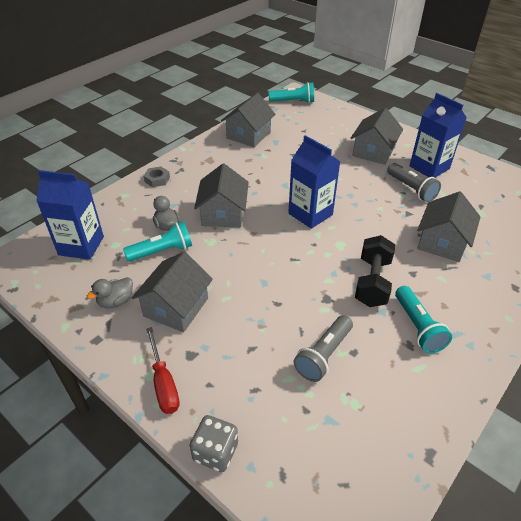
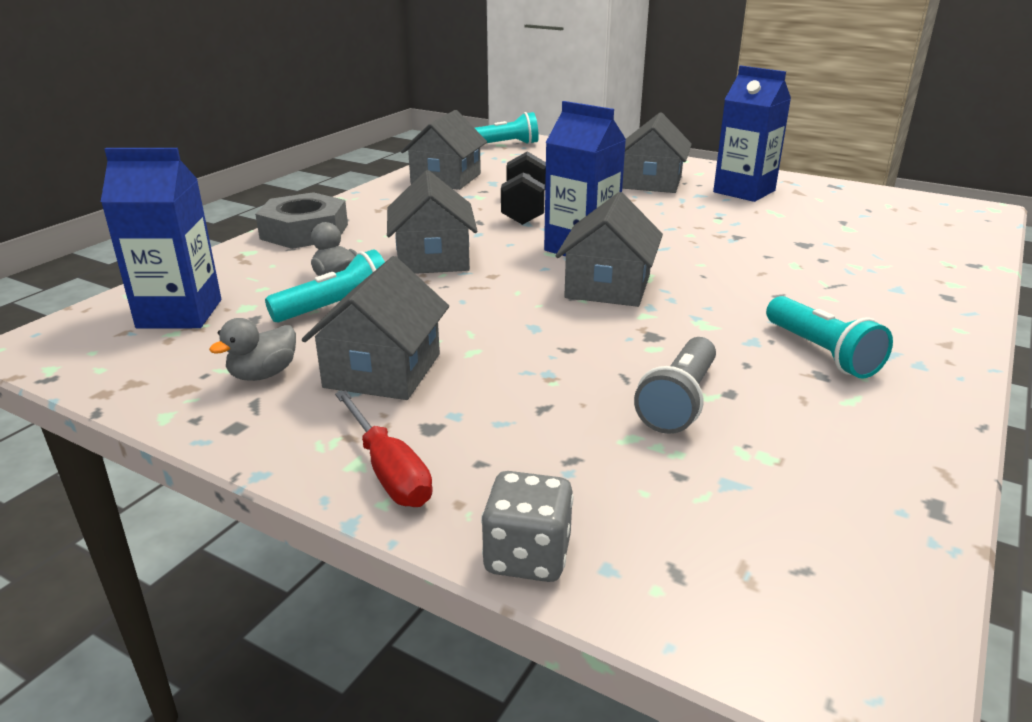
camera: 10 degrees left, 15 degrees down
grey nut [144,166,170,187] -> grey nut [255,192,348,249], size x1.99
black dumbbell [355,235,395,307] -> black dumbbell moved to [501,151,546,225]
grey flashlight [387,163,441,202] -> none
grey house [417,191,480,262] -> grey house moved to [556,192,663,307]

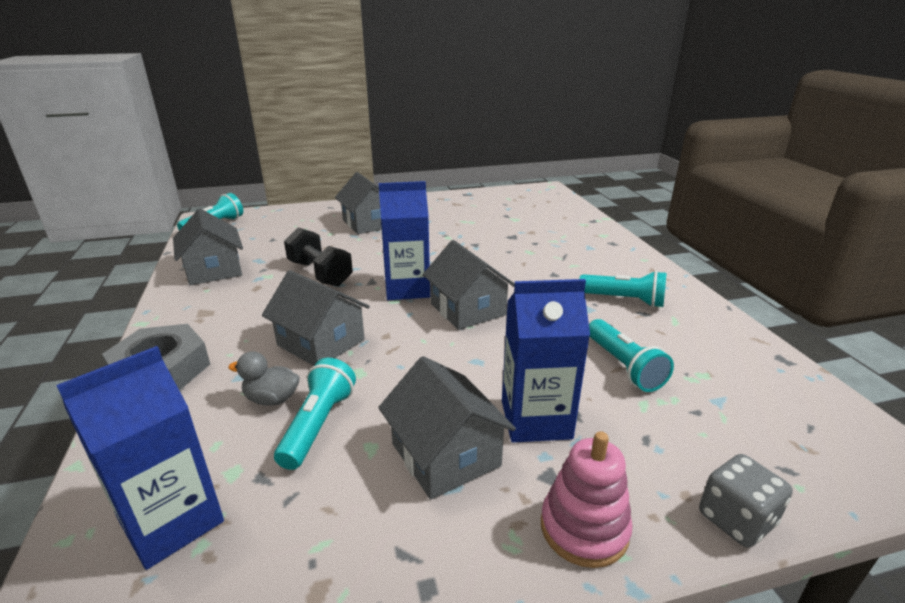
camera: 45 degrees left, 0 degrees up
grey duck [209,318,296,381] -> none
red screwdriver [335,390,433,507] -> pink stacking toy [541,431,633,568]
grey flashlight [634,337,716,434] -> turquoise flashlight [589,319,674,392]
blue carton [713,65,791,202] -> blue carton moved to [502,279,590,443]

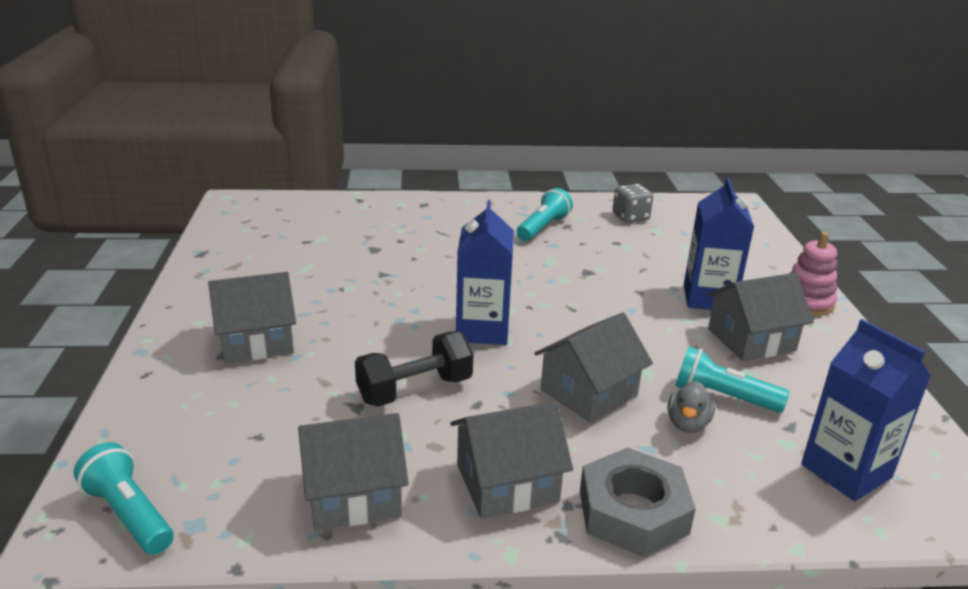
camera: 80 degrees left, 0 degrees up
grey house [423,240,515,330] -> grey house moved to [450,401,573,519]
turquoise flashlight [589,319,674,392] -> none
grey dice [699,454,793,548] -> grey dice moved to [613,184,653,223]

